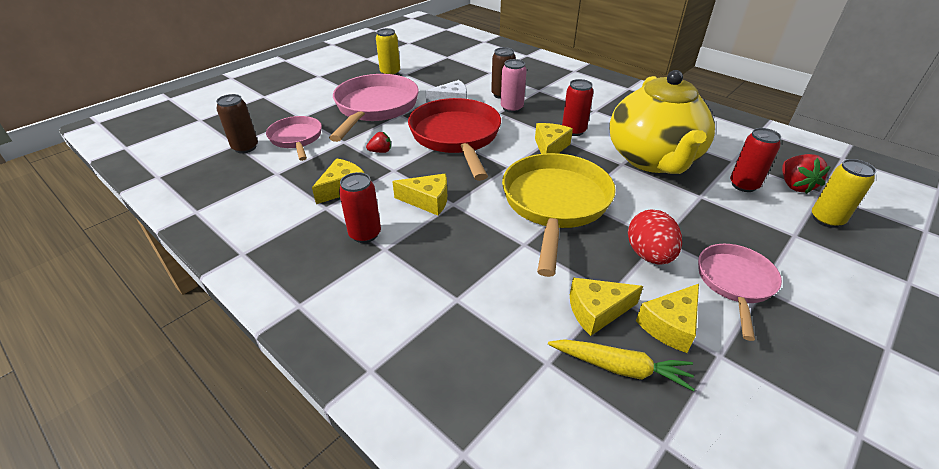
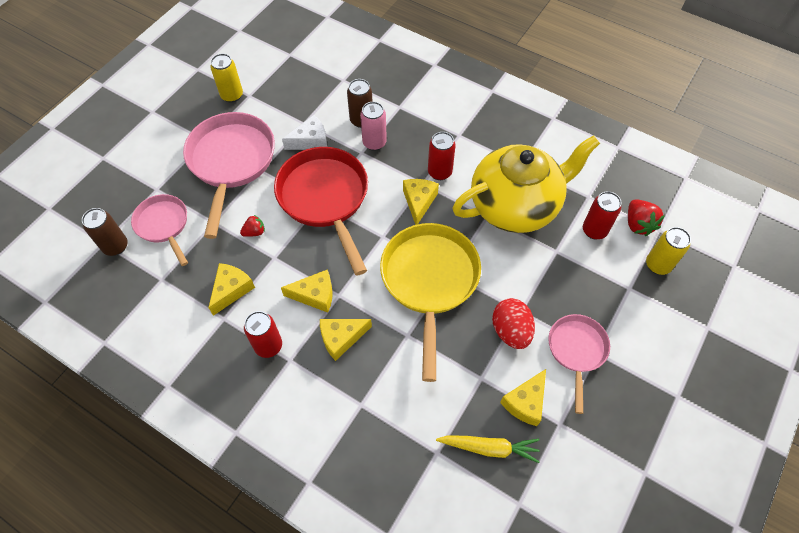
camera: 10 degrees left, 20 degrees up
yellow cheese [570,278,643,336] -> yellow cheese moved to [320,319,372,361]
yellow teapot [609,70,715,174] -> yellow teapot turned 105 degrees counterclockwise [452,135,600,233]

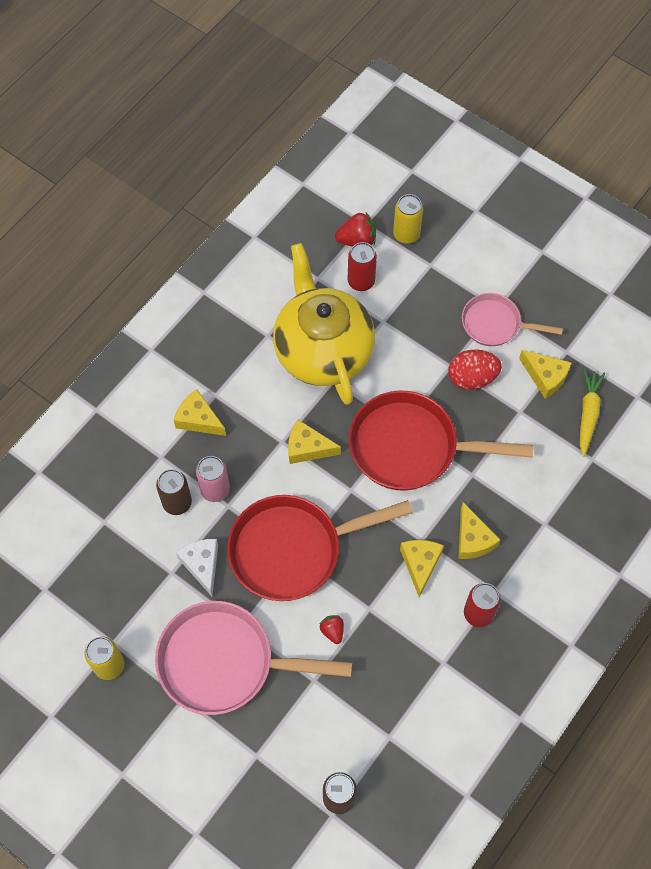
camera: 85 degrees left, 5 degrees up
pink pan [131,194,188,266] -> none
yellow cheese [208,263,255,316] -> yellow cheese moved to [174,389,226,436]
yellow pan [380,223,481,382] -> red pan [349,391,534,491]
red can [428,132,456,180] -> none

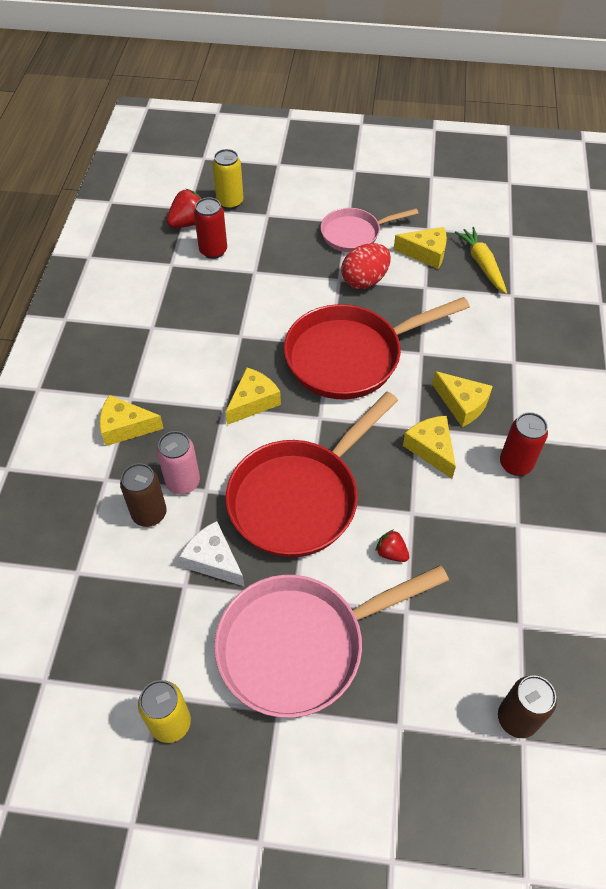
camera: 30 degrees left, 10 degrees down
yellow teapot [273,243,375,405] -> none
yellow cheese [288,420,341,464] -> yellow cheese turned 150 degrees clockwise [226,368,281,425]

